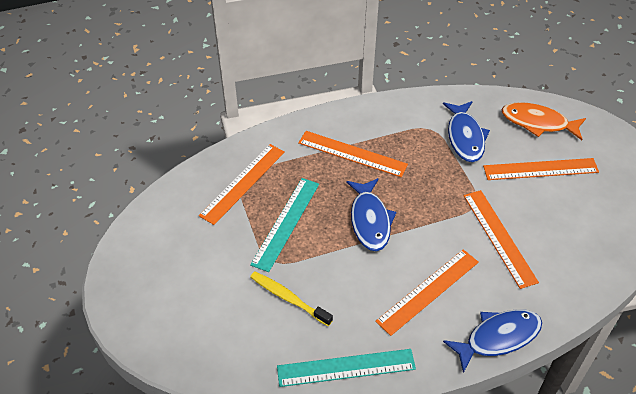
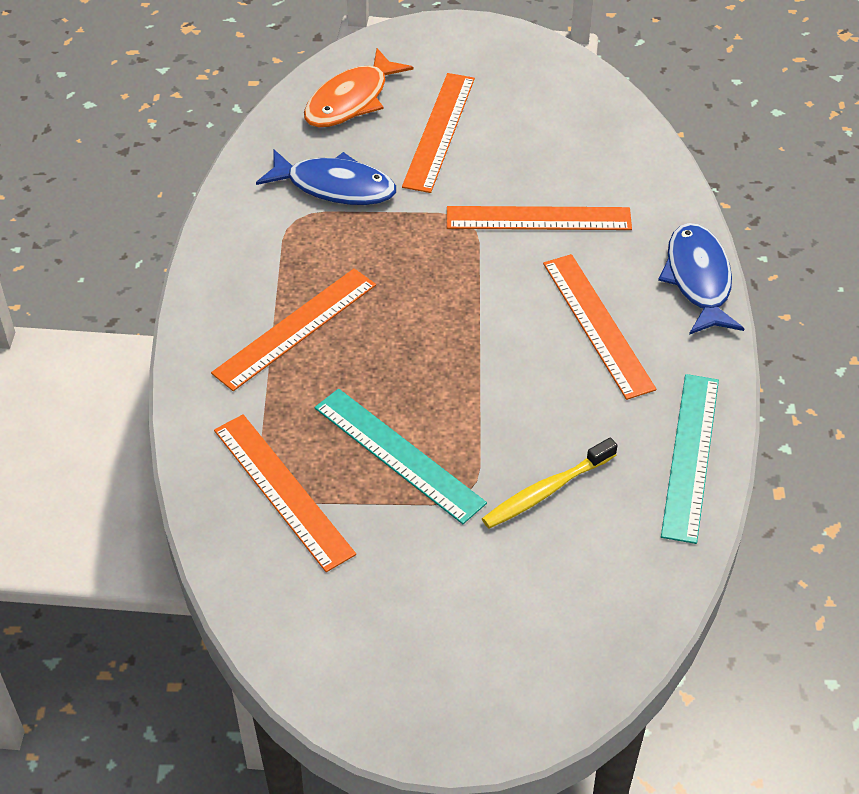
camera: 70 degrees left, 0 degrees up
blue fish [346,178,397,251] -> none

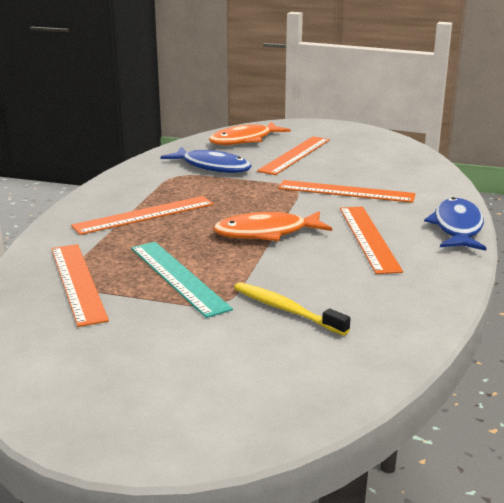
camera: 15 degrees right, 25 degrees down
yellow toothbrush [482,438,618,529] -> yellow toothbrush turned 60 degrees clockwise [234,282,350,336]
turquoise ruler [661,374,719,544] -> none
none -> orange fish [213,211,332,241]

